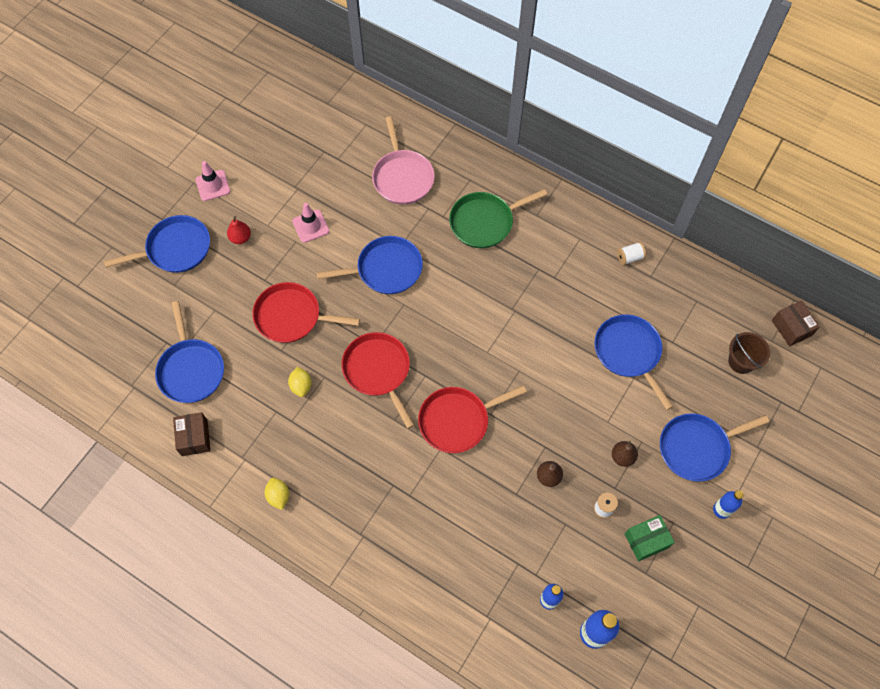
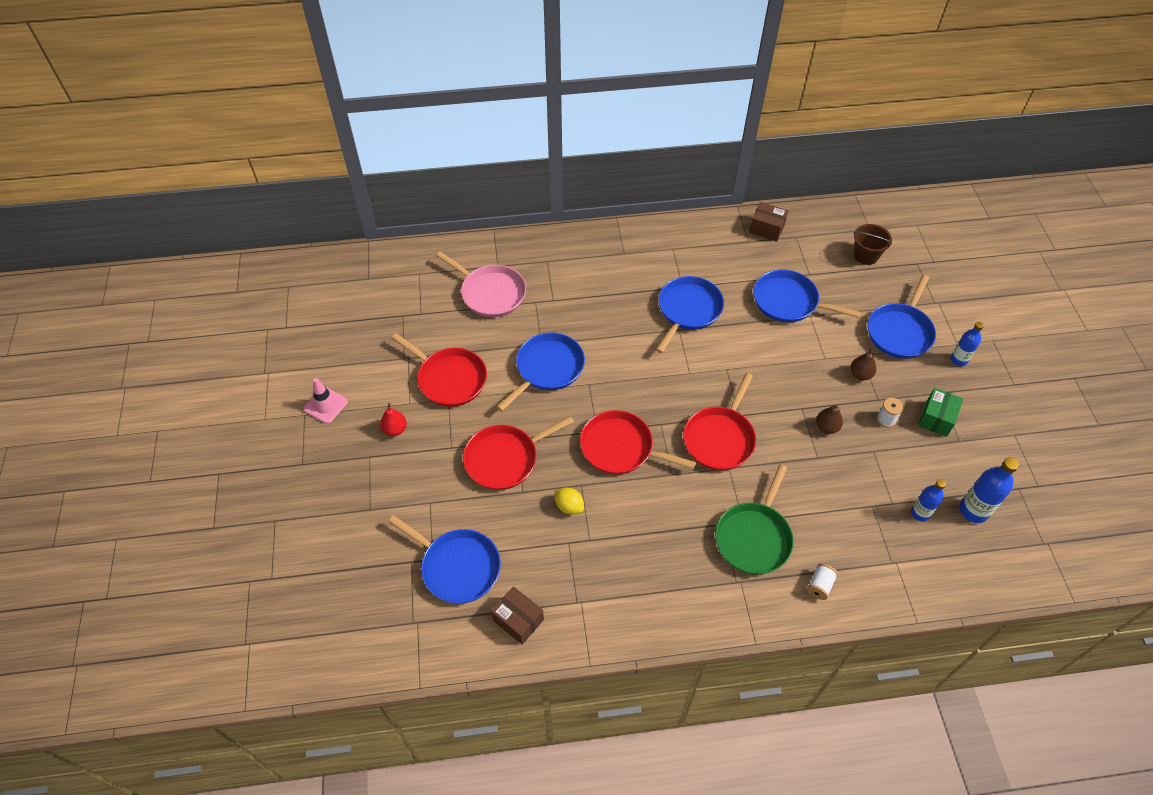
camera: 40 degrees left, 10 degrees down
blue pan [104,215,210,273] -> blue pan moved to [656,276,724,353]
yellow lemon [265,478,289,510] -> none
pink traffic cone [292,203,329,243] -> red pan [392,333,487,407]
green pan [449,189,547,248] -> green pan moved to [715,464,794,575]
white spool [617,242,646,265] -> white spool moved to [807,564,838,600]
brown box [772,300,820,346] -> brown box moved to [749,202,788,242]

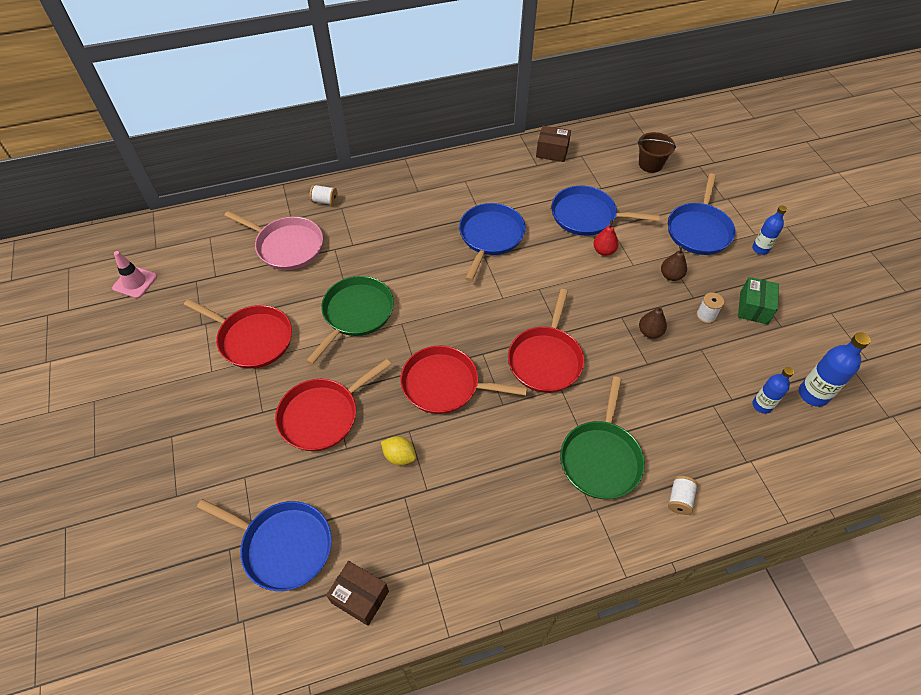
camera: 10 degrees left, 0 degrees up
pink traffic cone [304,378,348,424] -> pink traffic cone moved to [112,251,157,298]
red pear [380,403,407,436] -> red pear moved to [593,220,619,256]
blue pan [497,332,585,411] -> green pan [306,276,394,365]
none -> white spool [310,185,338,205]

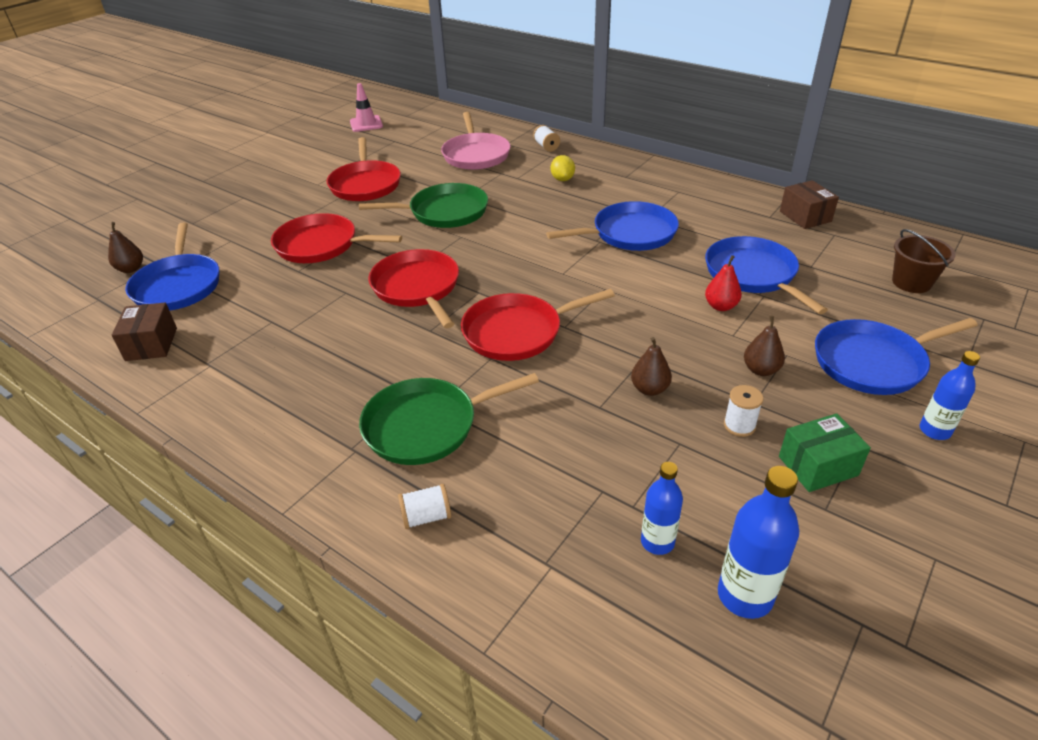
camera: 55 degrees right, 15 degrees down
yellow lemon [381,436,416,465] -> yellow lemon moved to [551,155,575,181]
none -> brown pear [108,222,143,273]

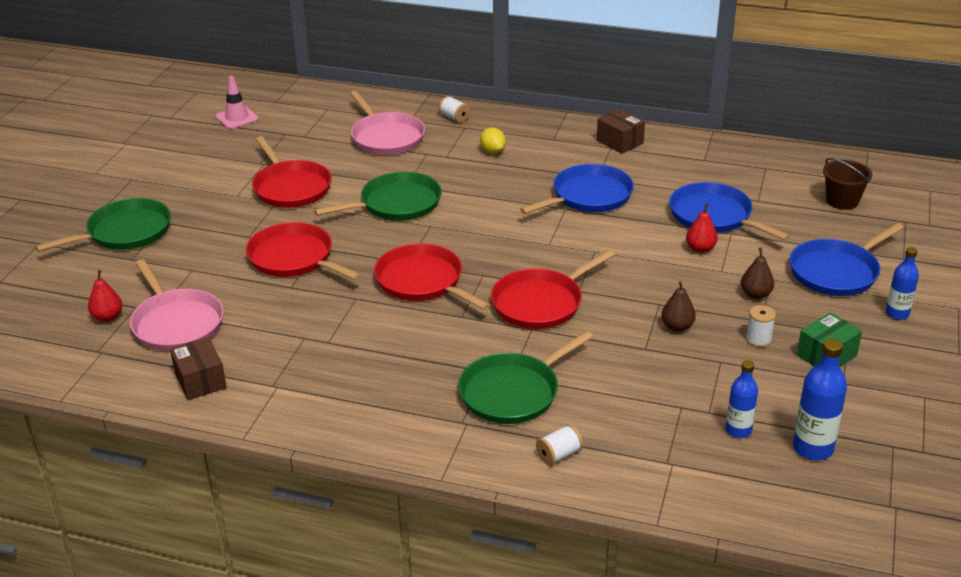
camera: 20 degrees left, 5 degrees down
brown pear [108,222,143,273] -> red pear [88,270,122,322]
blue pan [125,222,219,311] -> pink pan [130,259,224,351]
red pan [271,213,402,263] -> red pan turned 45 degrees clockwise [246,222,362,280]
brown box [780,180,839,229] -> brown box moved to [597,109,645,154]
none -> green pan [35,198,171,252]

